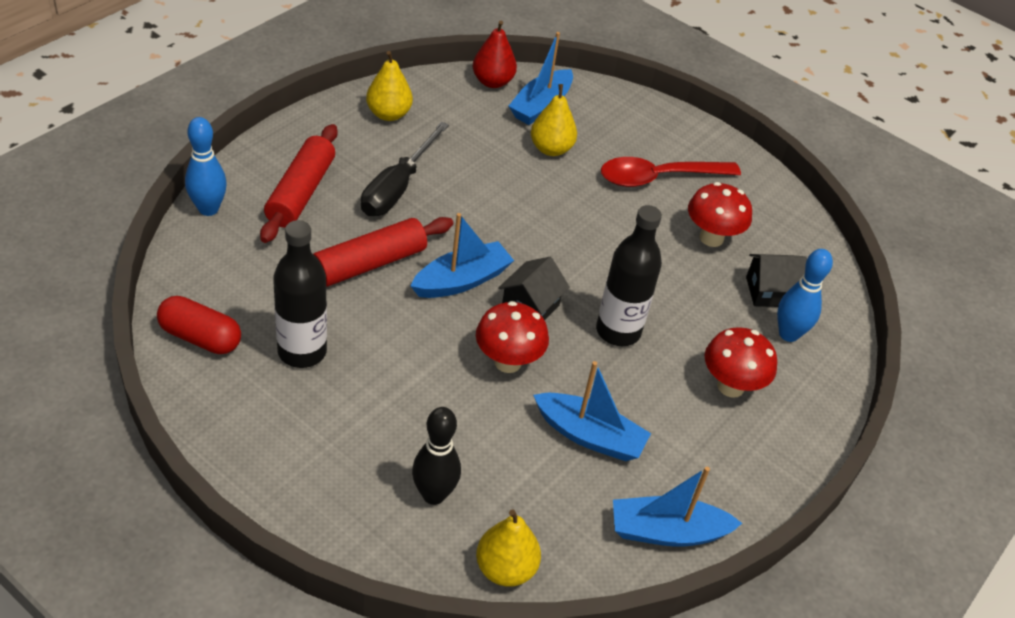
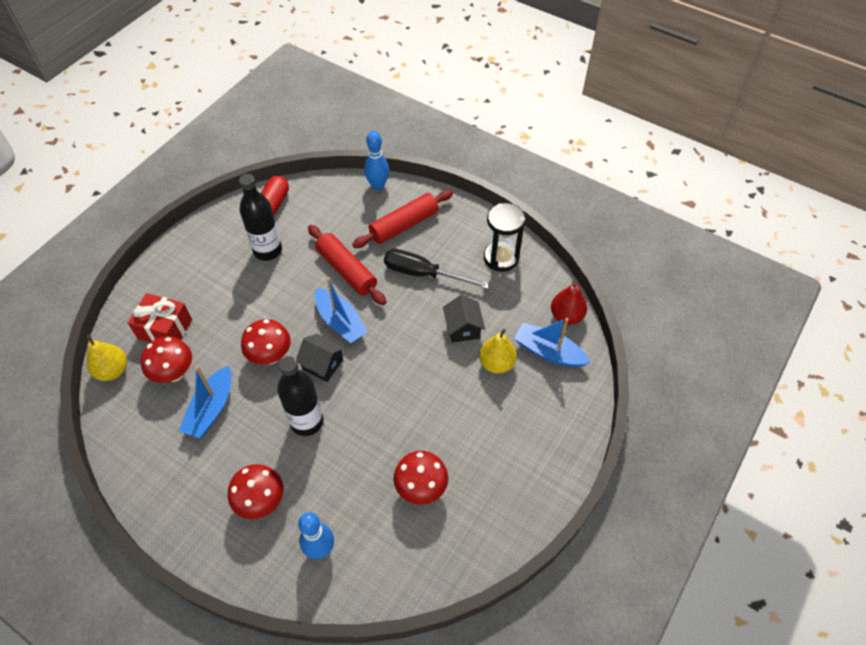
camera: 90 degrees right, 10 degrees up
red rolling pin [260,124,338,243] -> red rolling pin turned 45 degrees counterclockwise [352,190,453,248]
yellow pear [366,51,413,121] -> black hourglass [484,203,526,272]
black bowling pin [412,407,461,505] -> red gift [128,293,192,342]
red spoon [601,157,741,187] -> none
blue boat [613,467,742,547] -> none
black house [746,254,807,307] -> black house moved to [443,295,485,343]
none -> red mushroom [141,336,192,383]

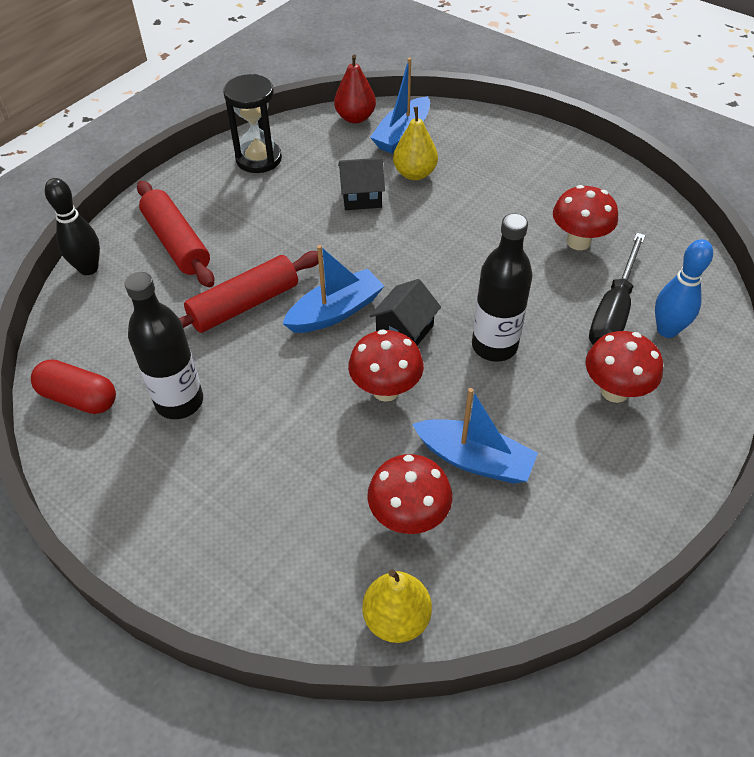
camera: 85 degrees left, 5 degrees down
red gift [128,293,192,342] -> none
blue bowling pin [364,131,389,190] -> black bowling pin [45,178,100,275]
black screwdriver [384,249,491,289] -> black screwdriver moved to [589,233,646,345]

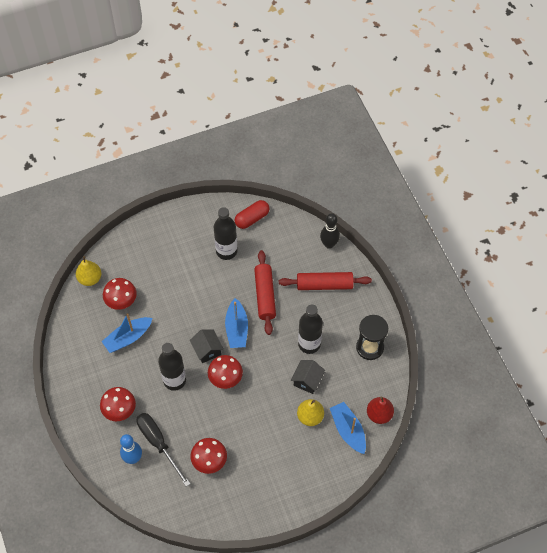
camera: 120 degrees right, 10 degrees up
red mushroom [348,329,424,402] -> red mushroom moved to [208,355,243,389]
none -> black bottle [298,305,323,354]

